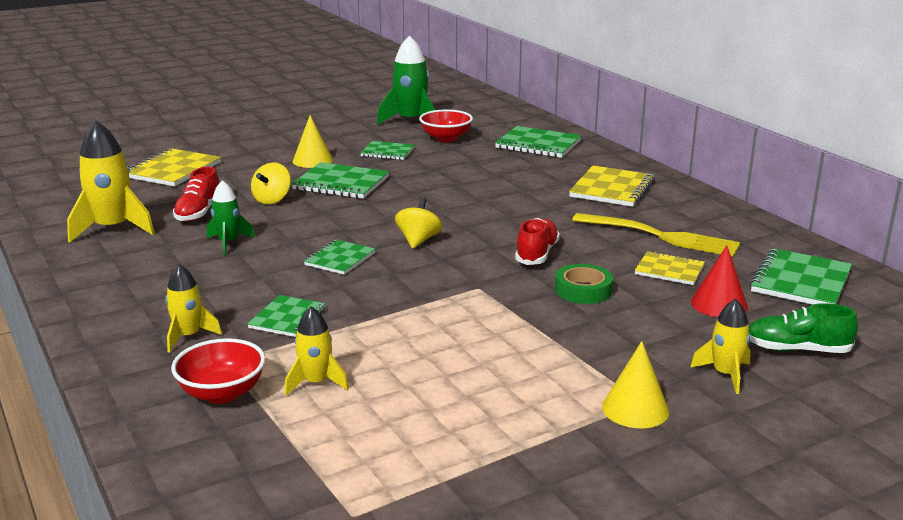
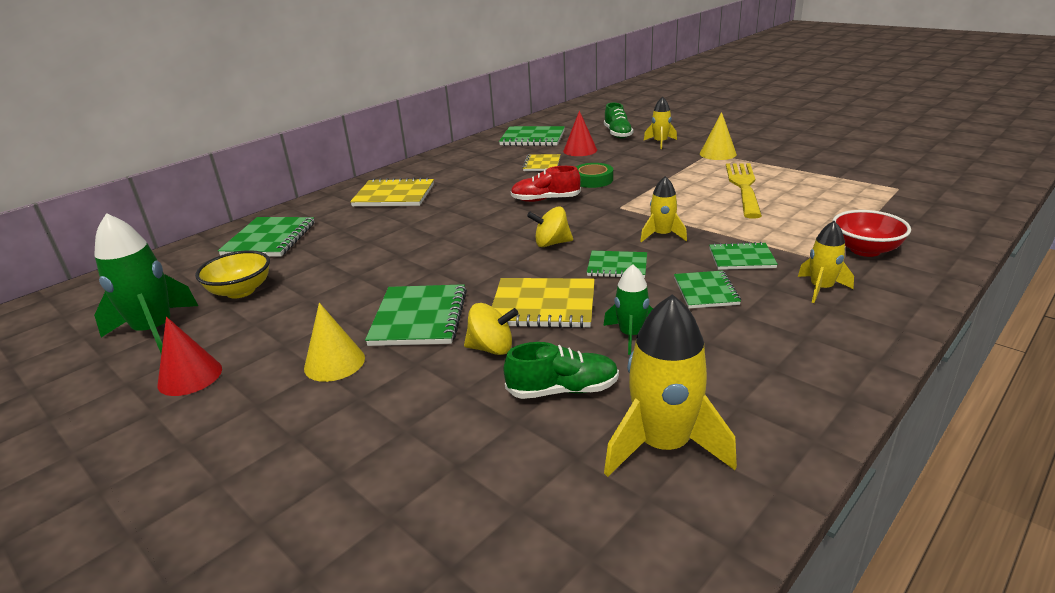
camera: 105 degrees left, 5 degrees up
yellow notebook [129,148,221,186] -> yellow notebook moved to [492,278,595,328]
red shoe [173,167,219,222] -> green shoe [504,342,619,399]
yellow rocket [285,306,349,396] -> yellow rocket moved to [640,176,687,242]
green notebook [360,141,414,160] -> green notebook moved to [674,271,741,308]
red bowl [419,110,473,142] -> yellow bowl [195,250,270,299]
yellow fork [572,213,740,257] -> yellow fork moved to [726,163,762,219]
none -> red cone [158,317,222,396]

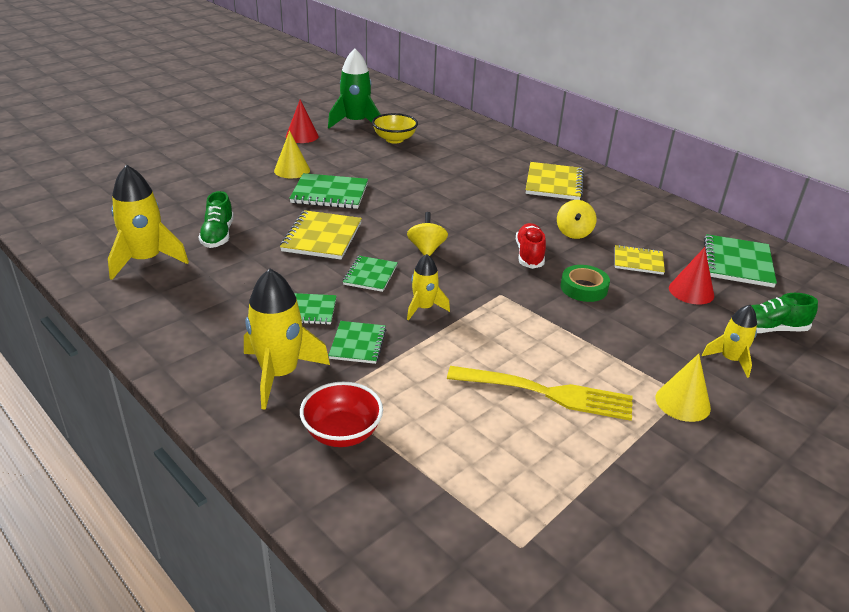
camera: 90 degrees right, 5 degrees up
green notebook [218,217,315,257] -> none
yellow spinning top [464,303,519,355] -> yellow spinning top moved to [557,200,596,239]
green rocket [603,264,653,355] -> none
yellow rocket [798,221,854,303] -> yellow rocket [244,269,330,410], size x1.74

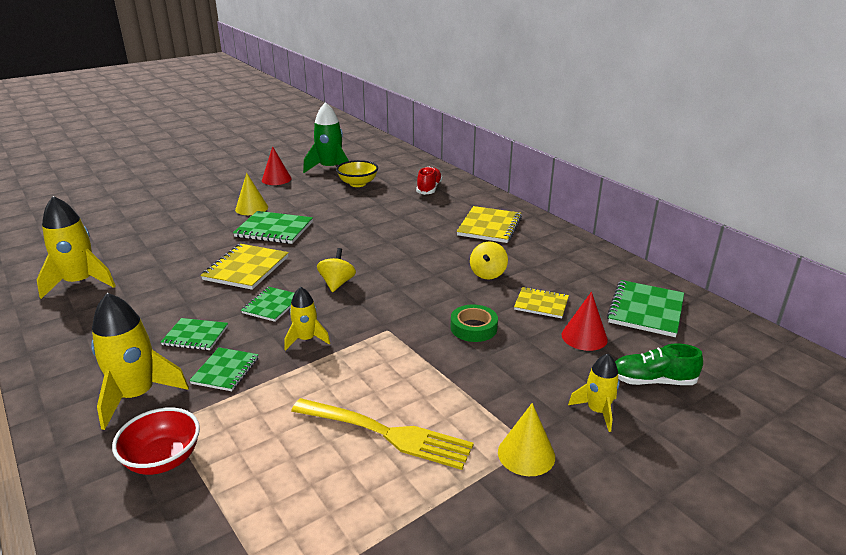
camera: 10 degrees right, 5 degrees down
green shoe [199,191,234,248] -> none
red shoe [516,223,546,269] -> red shoe moved to [416,166,443,195]

